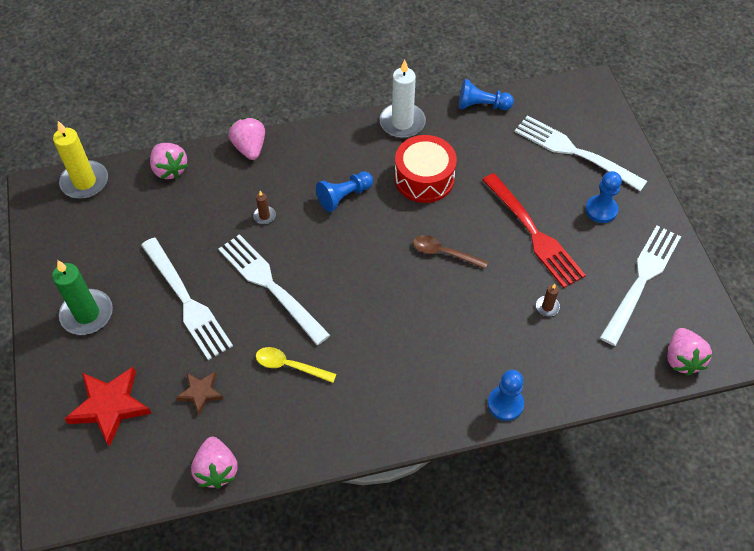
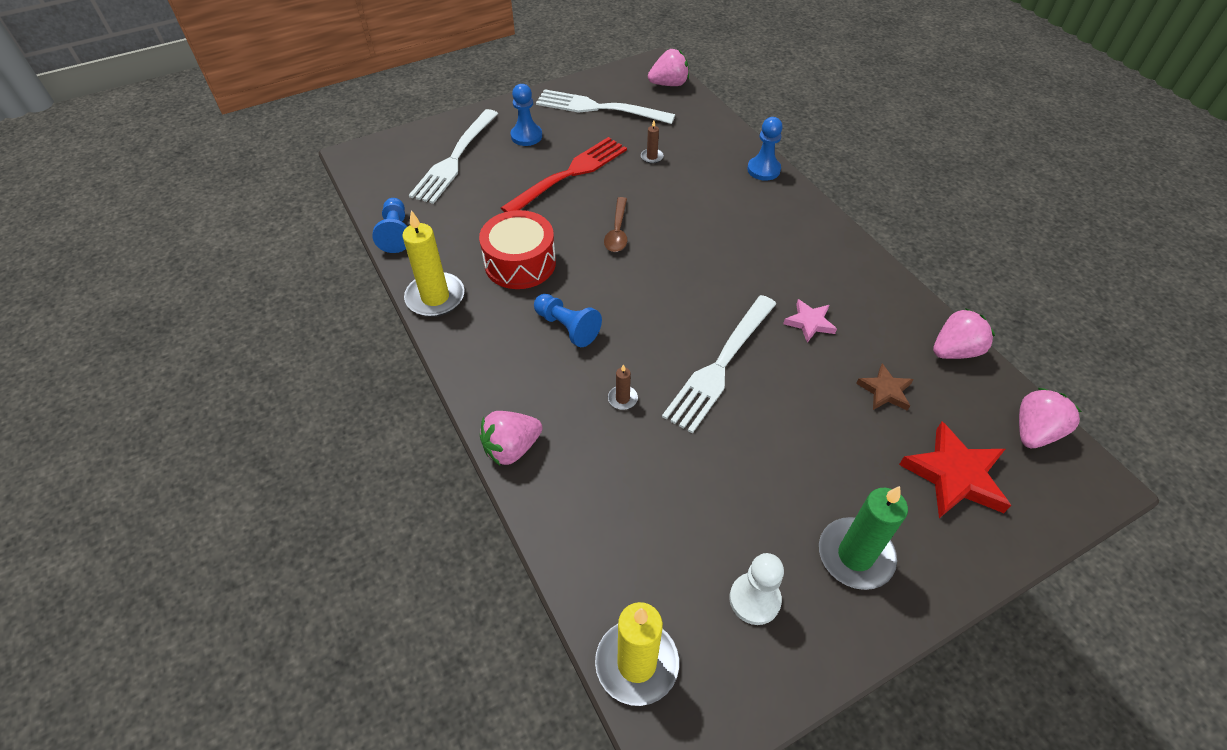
camera: 105 degrees left, 5 degrees down
white fork [141,238,233,360] -> none
pink strawberry [150,143,188,179] -> pink strawberry moved to [1019,388,1082,448]
yellow spoon [256,347,337,383] -> pink star [783,299,837,343]
white candle [380,60,426,138] -> yellow candle [402,210,465,317]
none -> white pawn [729,553,784,625]

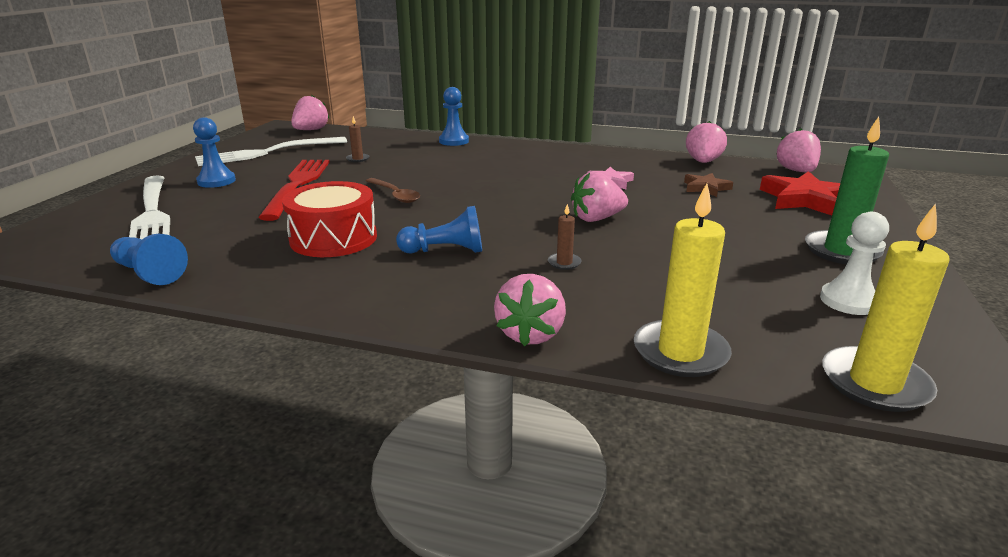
camera: 45 degrees left, 25 degrees down
yellow candle [402,210,465,317] -> yellow candle moved to [634,183,732,377]
white fork [662,295,776,434] -> pink strawberry [571,171,628,222]

